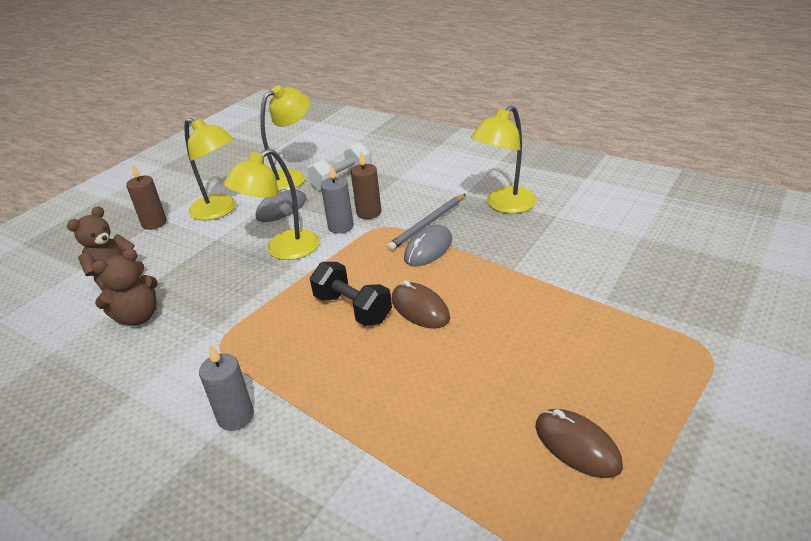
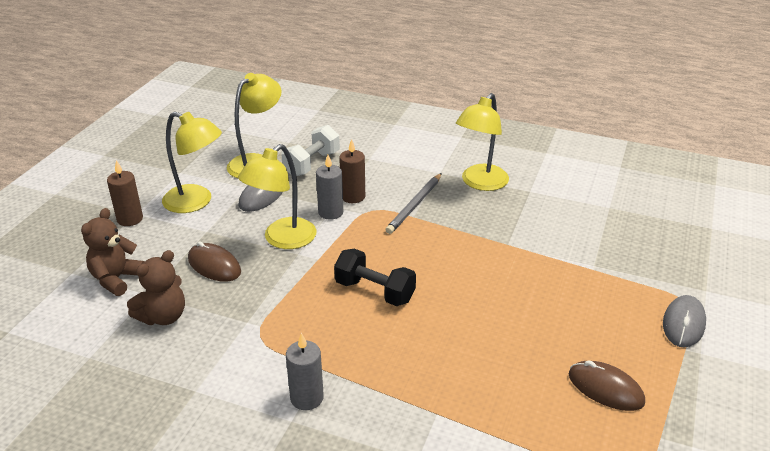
camera: 15 degrees left, 0 degrees up
brown mouse [392,280,450,329] -> brown mouse moved to [188,241,241,282]
grey mouse [404,225,452,267] -> grey mouse moved to [663,295,706,348]

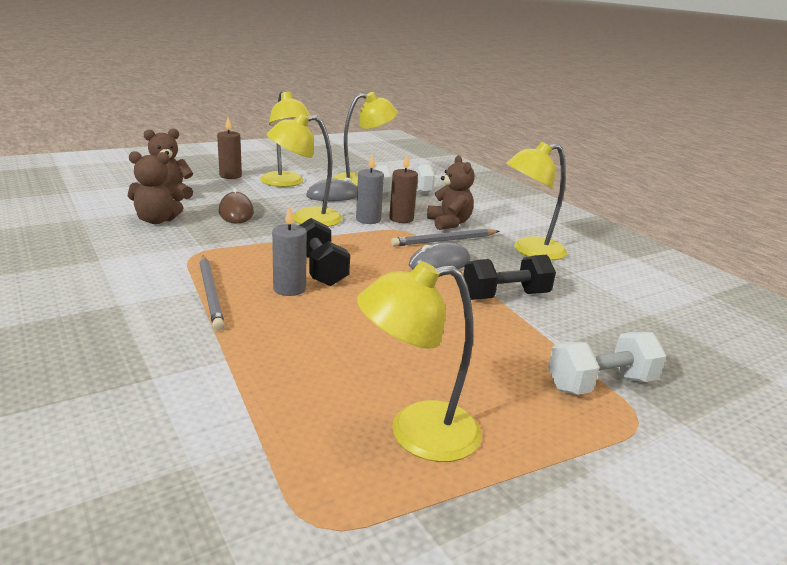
camera: 35 degrees right, 10 degrees down
grey candle [286,333,324,410] -> grey candle moved to [272,205,307,296]
brown mouse [569,360,645,411] -> yellow lamp [357,261,482,462]
grey mouse [663,295,706,348] -> grey mouse moved to [409,242,470,269]
none -> grey pencil [200,256,225,331]
none -> brown teddy bear [427,155,474,230]
none -> black dumbbell [463,255,556,300]
none -> white dumbbell [548,332,666,395]

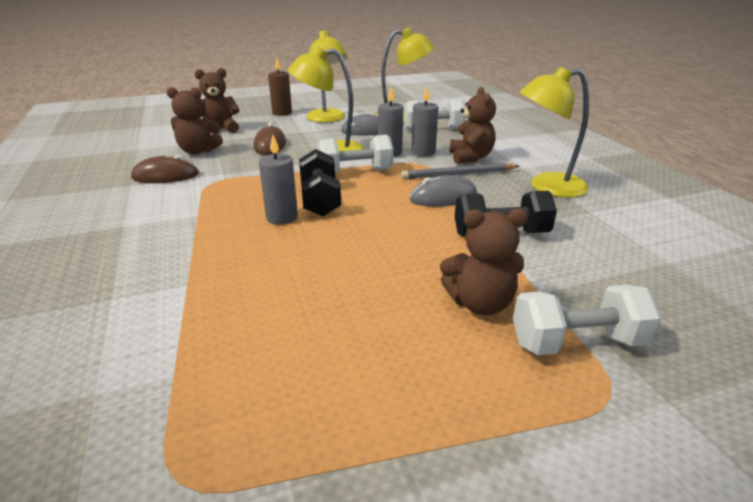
camera: 15 degrees right, 5 degrees up
grey pencil [200,256,225,331] -> none
yellow lamp [357,261,482,462] -> none
brown candle [389,154,418,223] -> grey candle [411,86,438,157]
none -> brown mouse [131,155,199,183]
none -> white dumbbell [318,135,393,174]
none -> brown teddy bear [440,209,528,316]

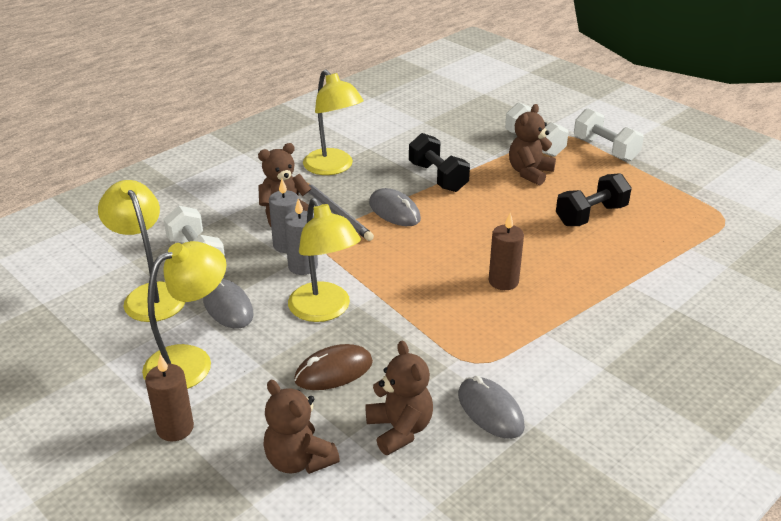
camera: 115 degrees left, 5 degrees up
brown mouse [131,155,199,183] -> grey mouse [458,375,525,439]
grey candle [259,135,298,225] -> brown candle [489,213,524,290]
black dumbbell [299,149,341,216] -> black dumbbell moved to [556,173,632,226]
white dumbbell [318,135,393,174] -> white dumbbell moved to [574,108,644,161]
brown teddy bear [440,209,528,316] -> brown teddy bear turned 120 degrees counterclockwise [509,104,556,186]

